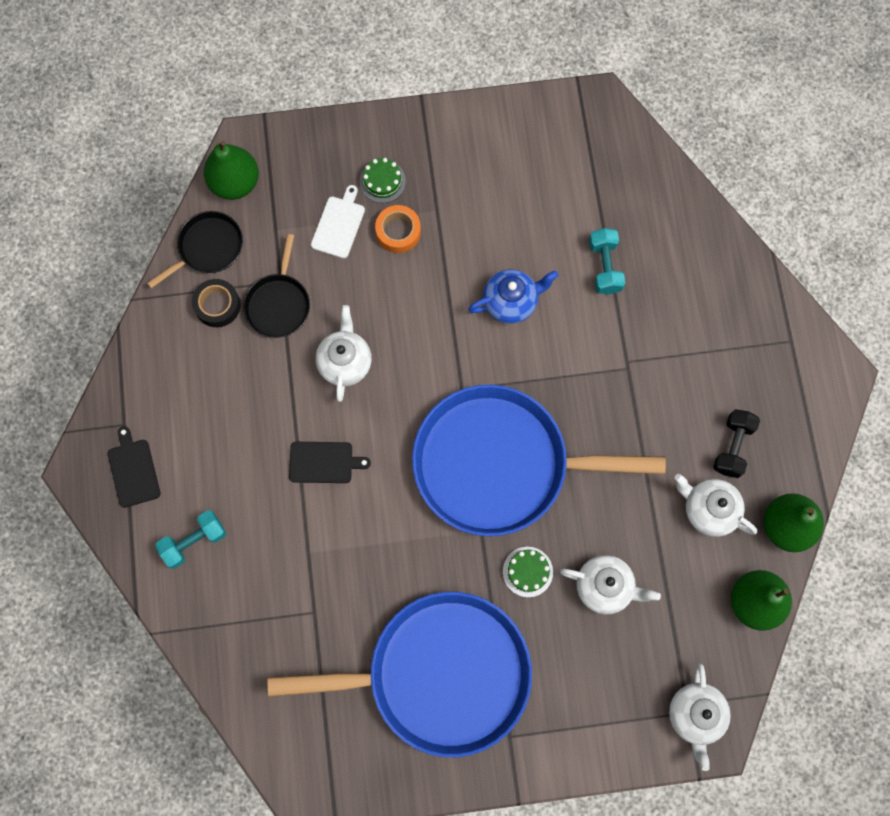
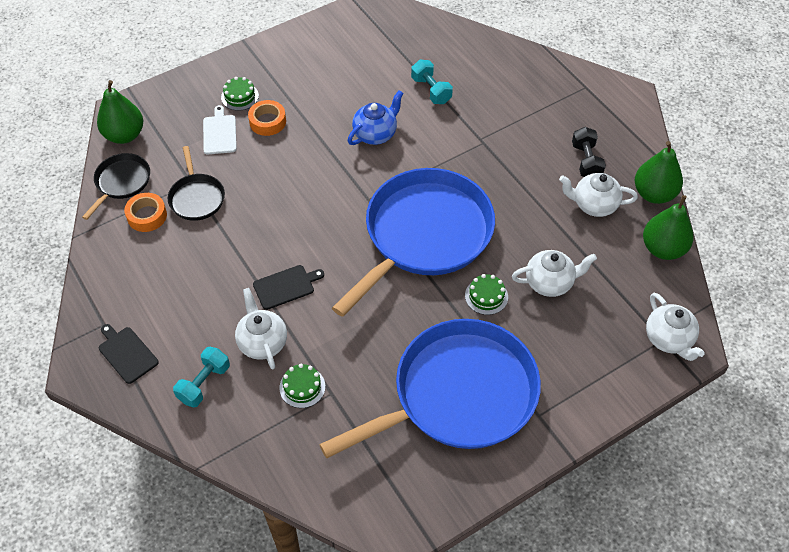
camera: 25 degrees left, 20 degrees down
black tape [192,279,241,327] -> orange tape [124,193,167,232]
white teapot [316,305,372,402] -> white teapot moved to [235,288,287,369]
blue pan [412,385,666,536] -> blue pan turned 150 degrees clockwise [332,168,495,317]
none -> green cake [279,364,325,408]

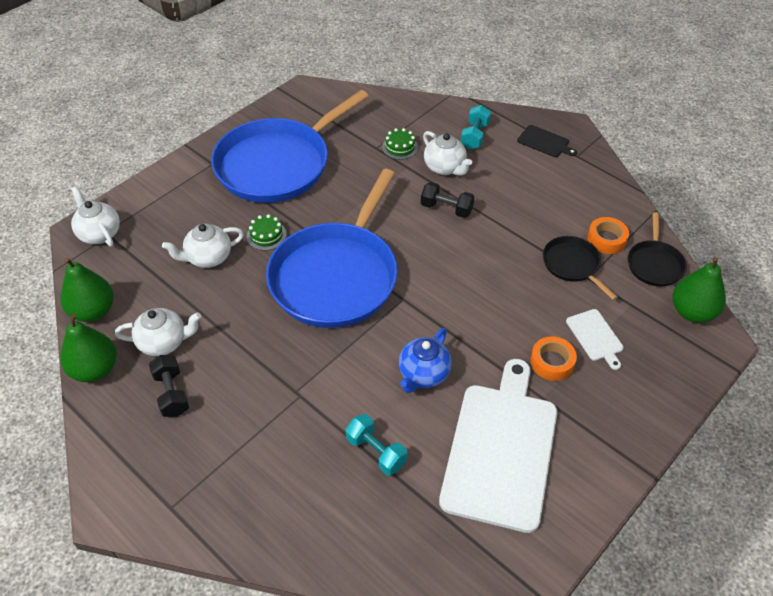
camera: 165 degrees right, 5 degrees down
green cake [221,77,259,111] -> none
black cutting board [253,265,324,310] -> black dumbbell [421,182,475,218]
none -> white cutting board [439,359,557,533]

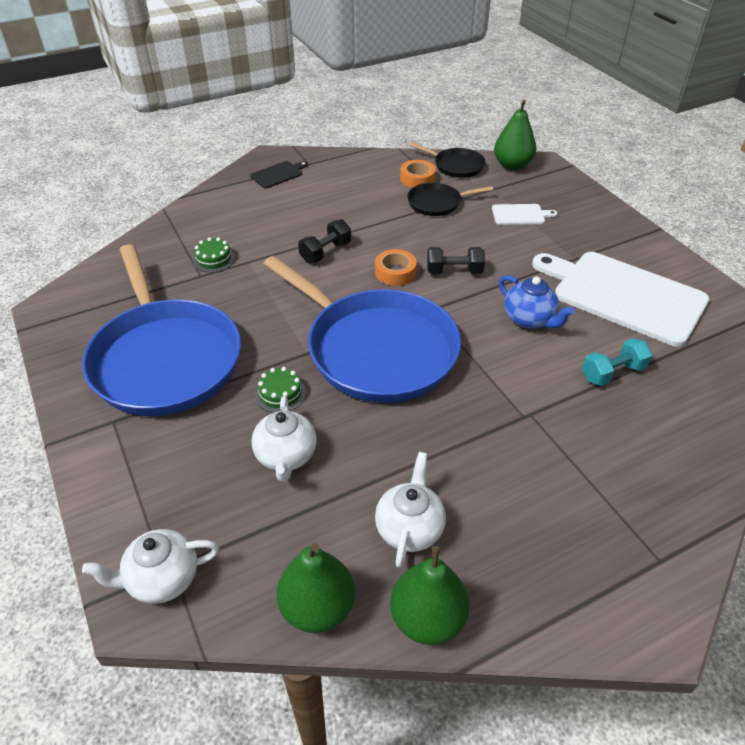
camera: 70 degrees left, 5 degrees down
black dumbbell [149,355,189,417] -> black dumbbell moved to [427,247,485,274]
white teapot [423,131,472,175] -> none
turquoise dumbbell [461,105,491,149] -> none
orange tape [530,336,577,381] -> orange tape moved to [375,249,417,286]

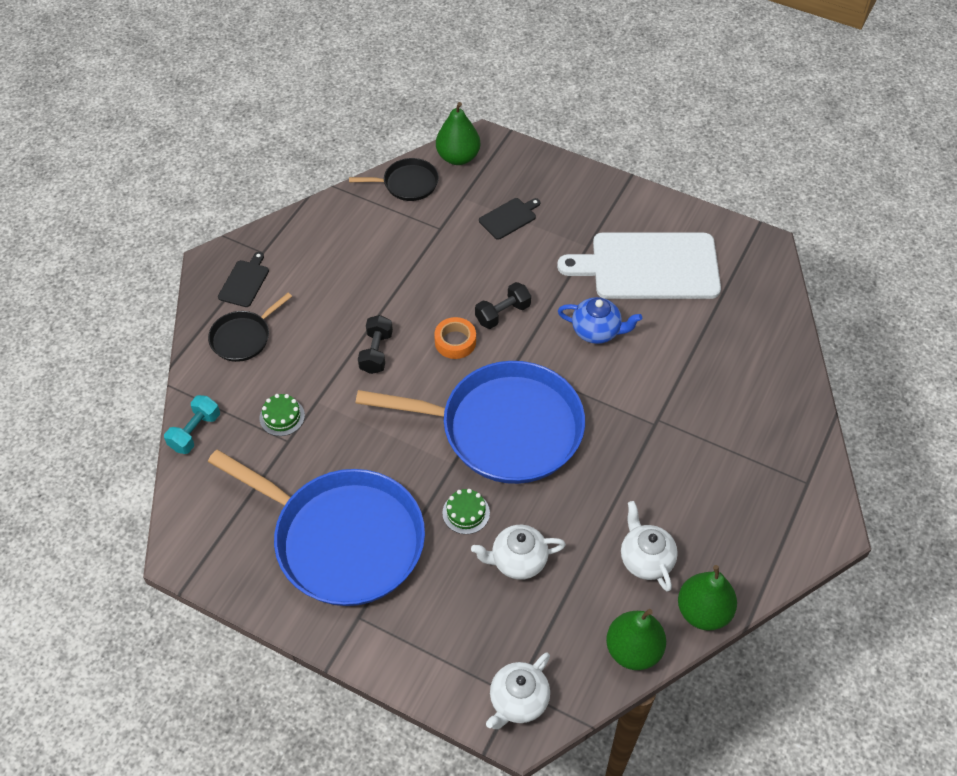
camera: 35 degrees left, 10 degrees up
white teapot [251,396,317,482] -> white teapot turned 120 degrees clockwise [471,525,566,580]
orange tape [400,160,436,188] -> none
black pan [407,182,493,216] -> black pan moved to [208,293,292,362]
white cutting board [492,204,558,225] -> black cutting board [479,198,540,240]
turquoise dumbbell [582,338,653,386] -> turquoise dumbbell moved to [164,395,220,454]

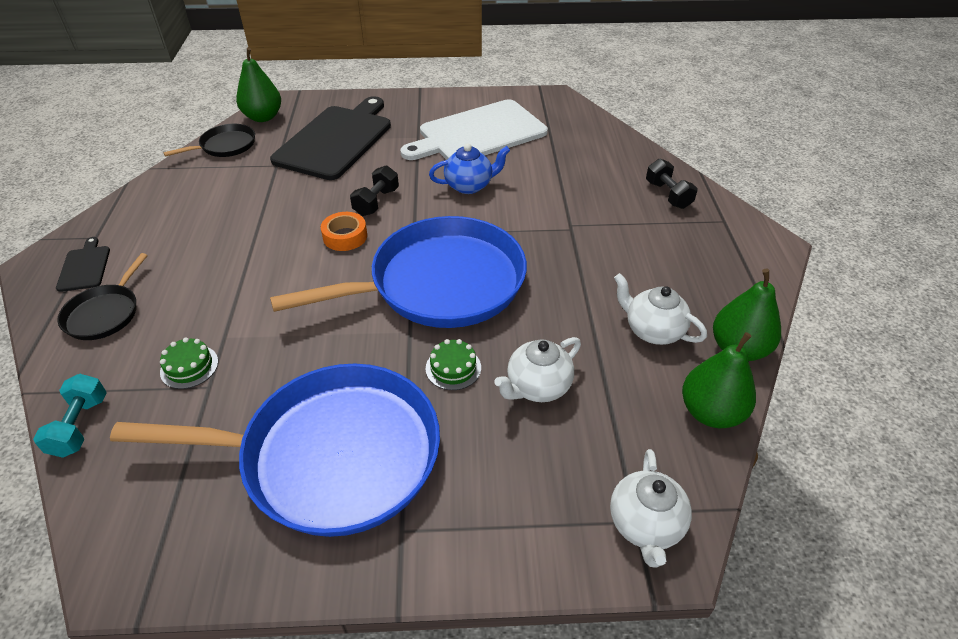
camera: 30 degrees left, 10 degrees down
black dumbbell [358,315,393,374] -> black dumbbell moved to [646,159,698,209]
black cutting board [479,198,540,240] -> black cutting board [270,96,391,180], size x2.36

